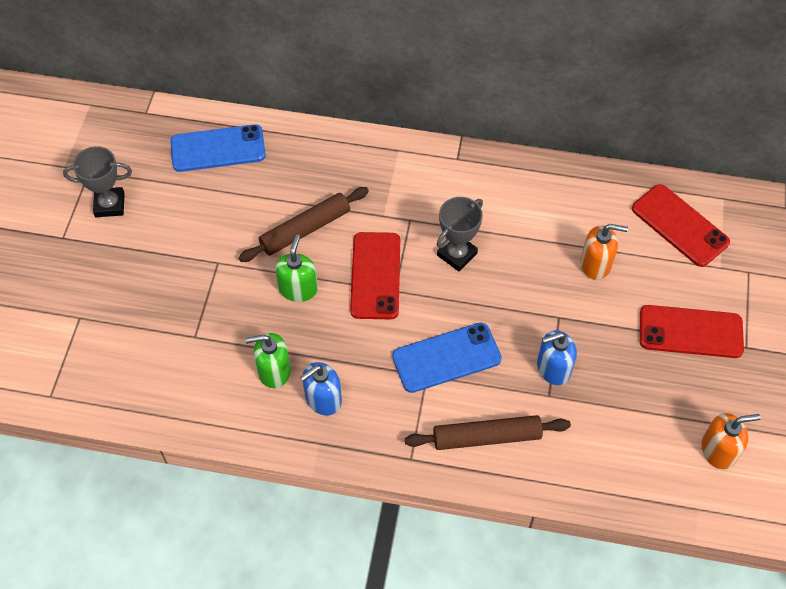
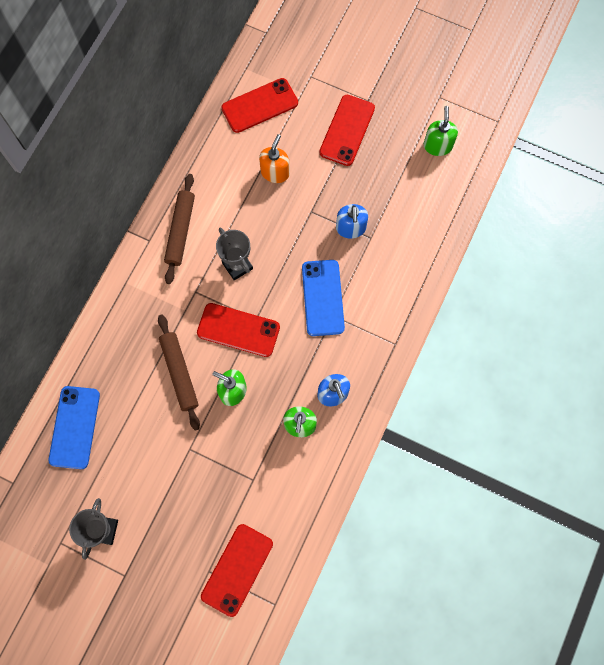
camera: 75 degrees left, 15 degrees up
brown rolling pin [405,415,571,450] -> brown rolling pin moved to [164,174,195,284]
orange soap dispenser [701,413,761,469] -> green soap dispenser [424,106,458,156]
none -> red phone [201,524,273,617]

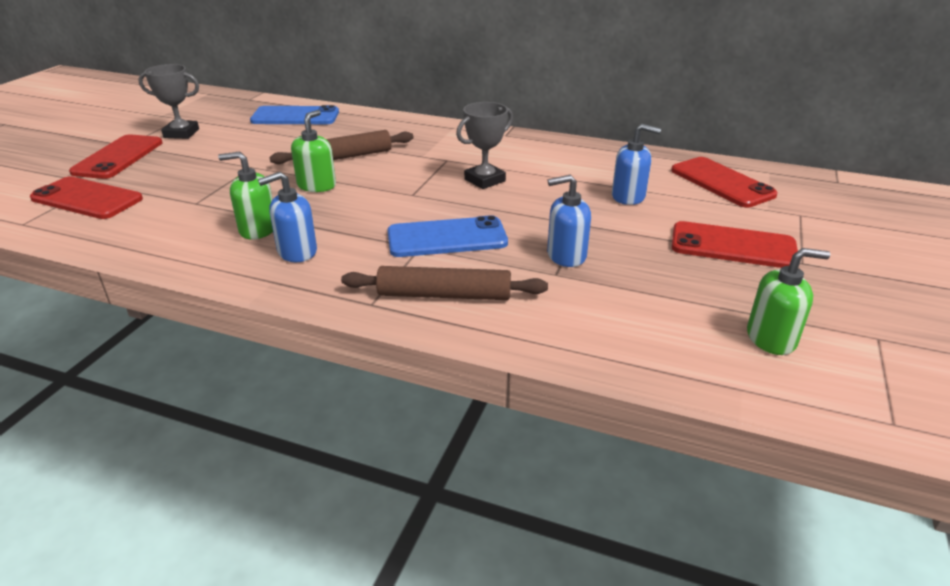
camera: 85 degrees right, 40 degrees down
brown rolling pin [164,174,195,284] -> brown rolling pin moved to [341,266,548,300]
red phone [197,303,280,357] -> red phone moved to [69,134,163,179]
orange soap dispenser [259,134,290,183] -> blue soap dispenser [612,124,661,205]

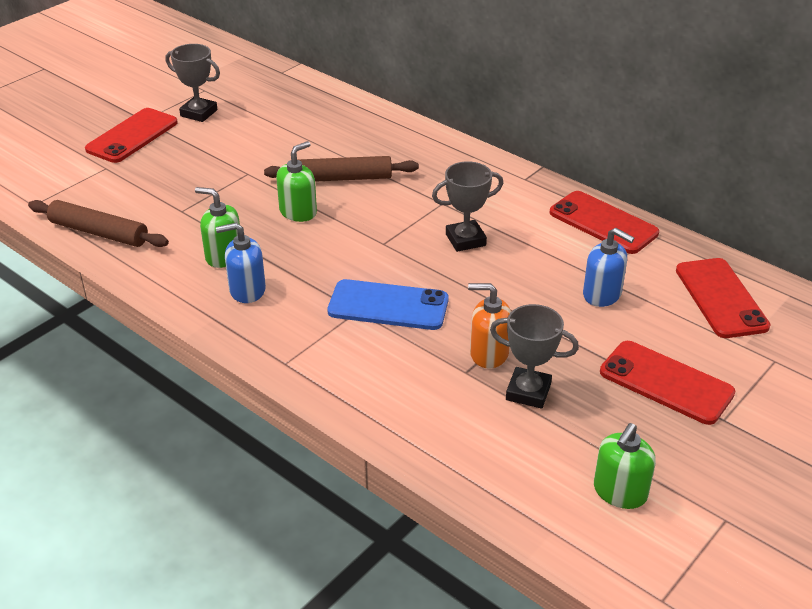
camera: 20 degrees right, 5 degrees up
red phone [30,176,143,219] -> red phone moved to [550,191,659,254]
blue phone [250,105,339,124] -> none
brown rolling pin [341,266,548,300] -> brown rolling pin moved to [28,200,169,247]
blue soap dispenser [547,175,591,267] -> orange soap dispenser [468,283,511,368]
green soap dispenser [747,248,830,355] -> green soap dispenser turned 105 degrees clockwise [594,423,656,509]
none -> grey trophy [490,304,579,409]

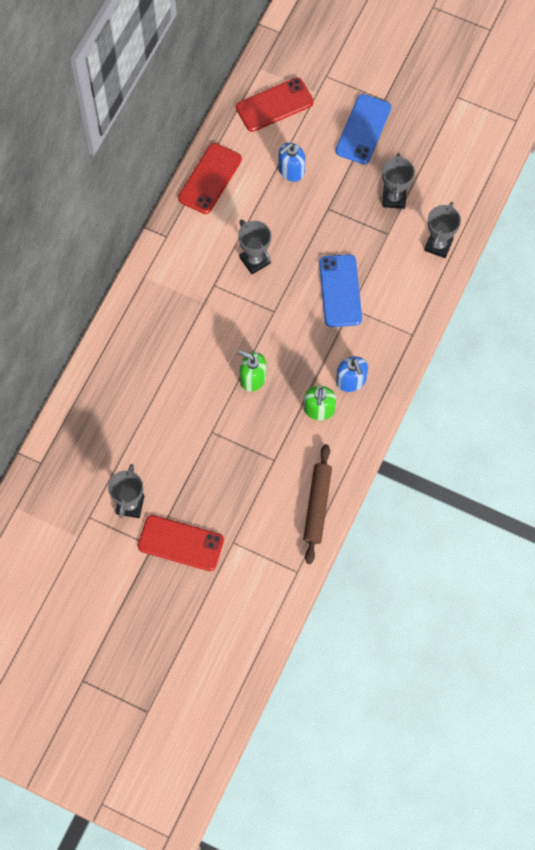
camera: 105 degrees left, 30 degrees up
brown rolling pin [264,156,419,182] -> none
orange soap dispenser [468,283,511,368] -> none
blue soap dispenser [583,228,634,307] -> blue soap dispenser turned 150 degrees counterclockwise [278,143,305,182]
green soap dispenser [594,423,656,509] -> none
red phone [600,341,736,425] -> blue phone [335,94,391,164]
none -> grey trophy [424,202,461,258]

